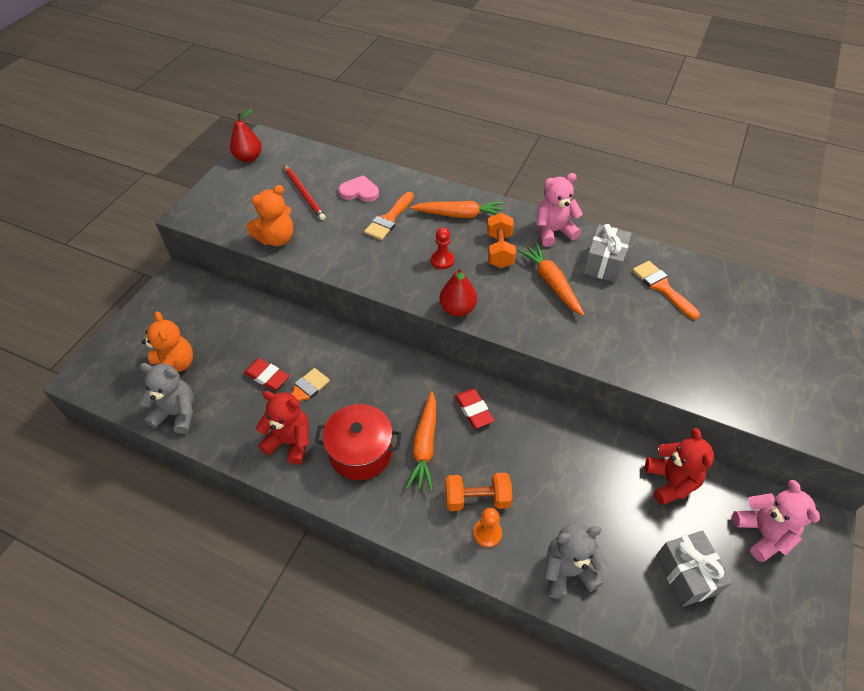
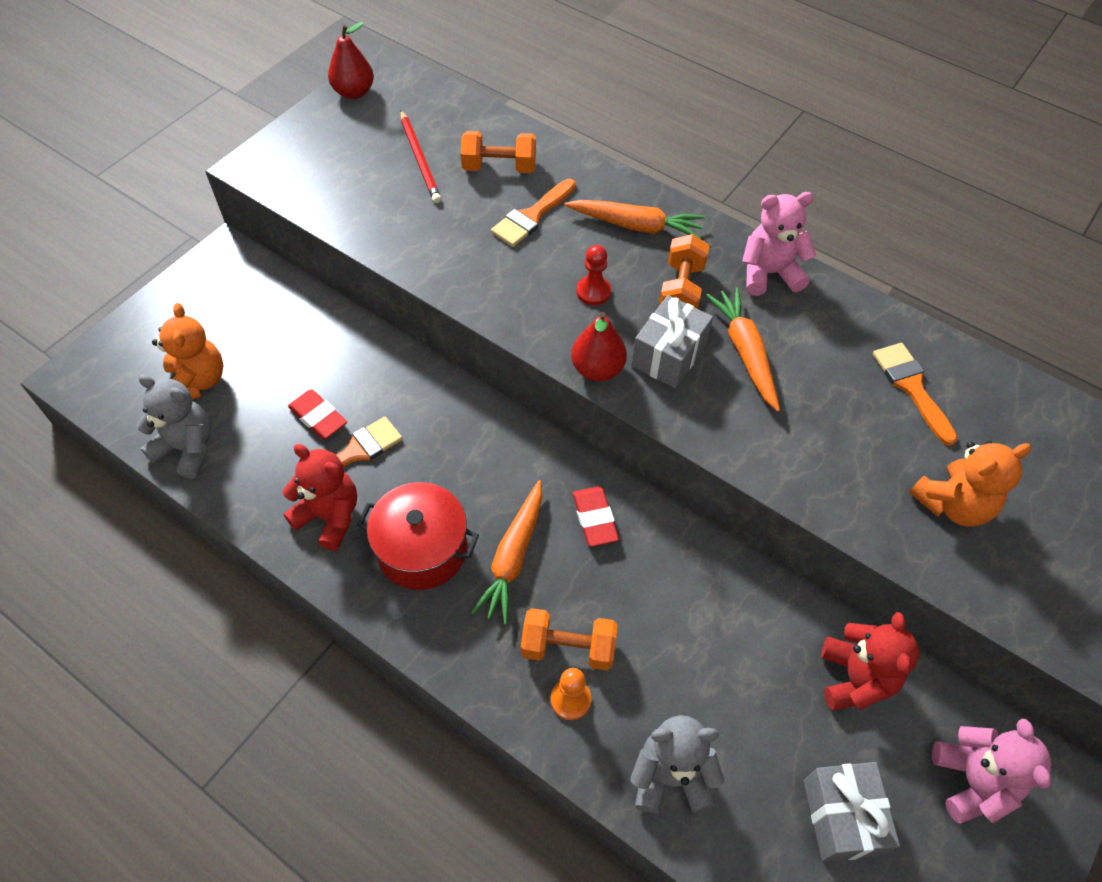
camera: 10 degrees right, 5 degrees up
orange teddy bear [246,185,293,246] -> orange teddy bear moved to [909,441,1031,527]
pink heart [339,175,379,202] -> orange dumbbell [461,131,536,173]
grey gift [583,224,632,282] -> grey gift moved to [631,295,713,388]

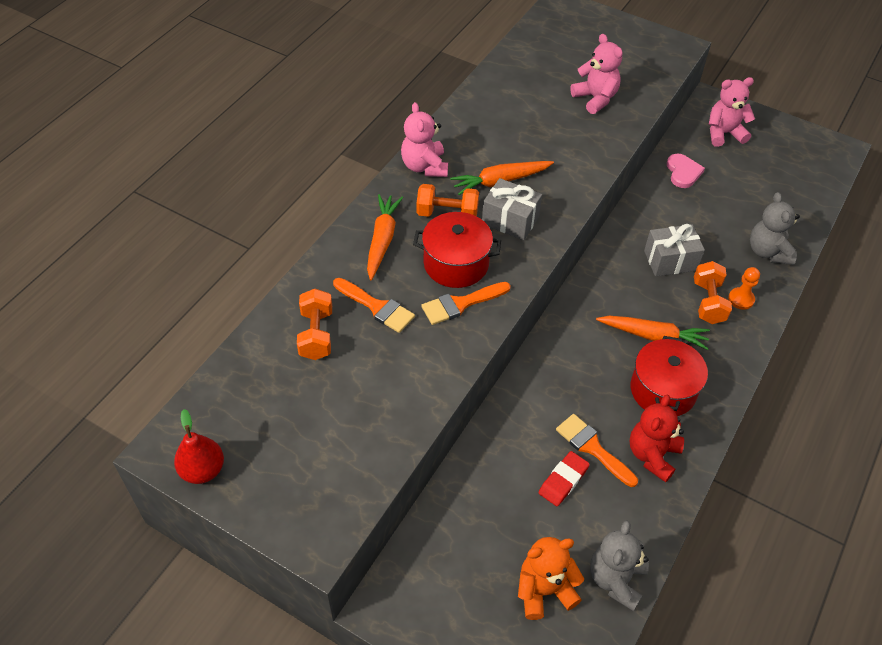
camera: 95 degrees left, 5 degrees down
red pencil [400,110,441,203] -> none
red pear [571,312,627,381] -> none
red eraser [573,486,619,547] -> none
red pawn [577,245,611,305] -> red pot [413,212,501,288]
grey gift [803,762,900,862] -> grey gift moved to [644,224,705,276]
red teddy bear [821,612,919,710] -> pink heart [667,154,705,188]
orange brush [873,343,958,446] -> orange brush moved to [421,282,511,325]
orange teddy bear [909,441,1031,527] -> pink teddy bear [570,34,623,114]

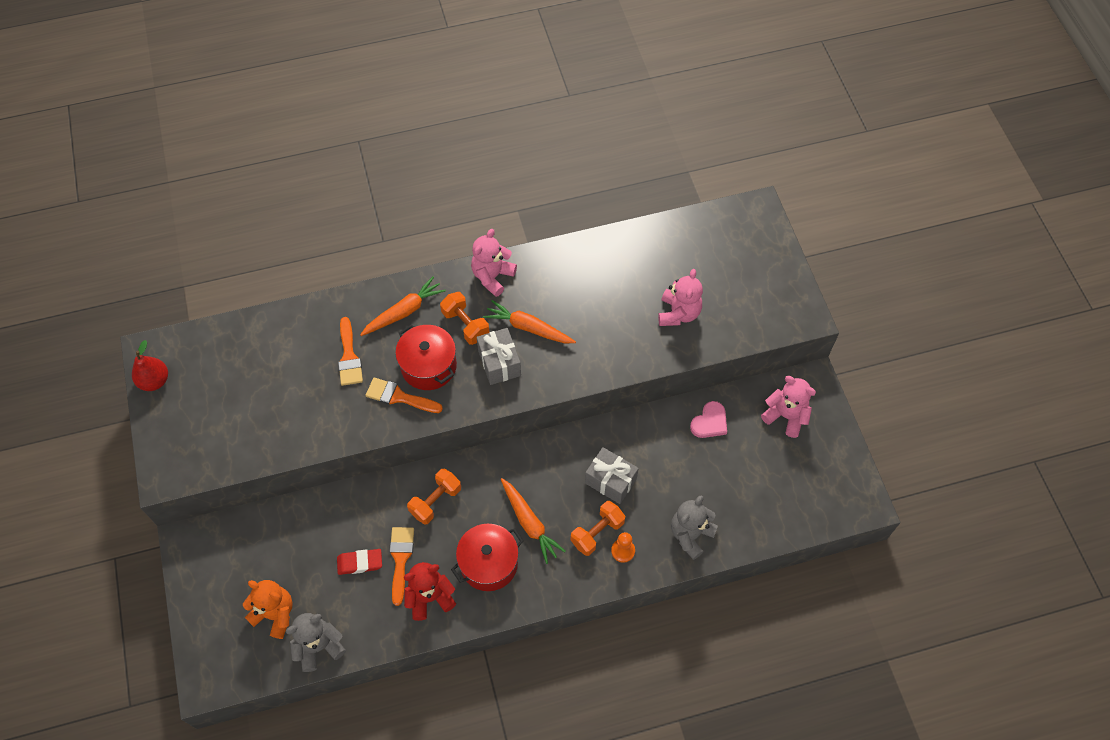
camera: 45 degrees right, 10 degrees up
orange dumbbell [297,289,332,360] -> orange dumbbell moved to [407,469,461,525]

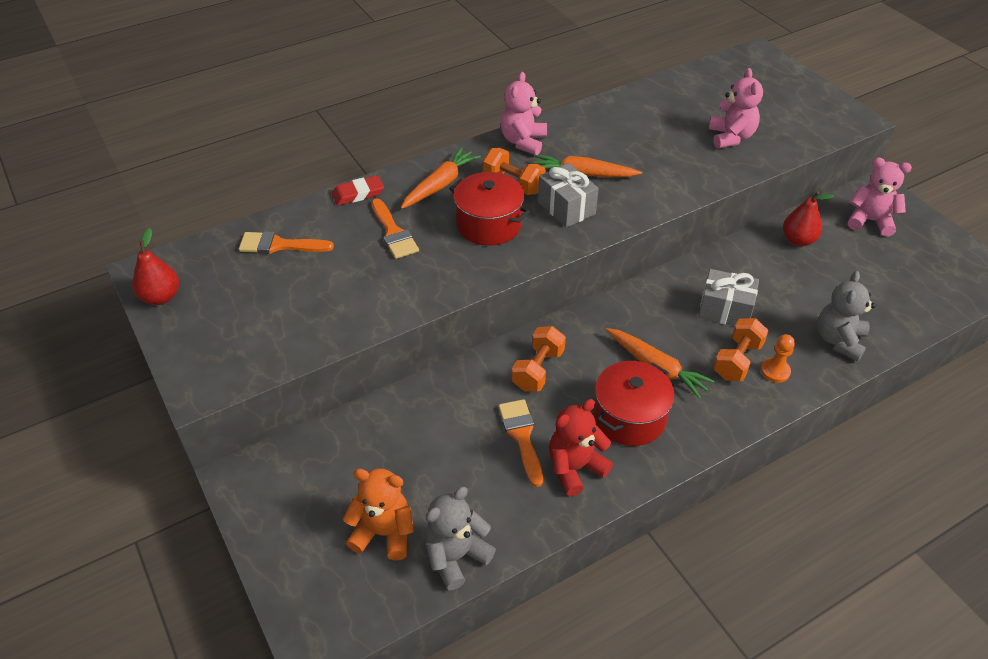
camera: 15 degrees left, 15 degrees down
red eraser [337,549,382,575] -> red eraser moved to [332,175,384,206]
orange brush [365,378,443,413] -> orange brush moved to [239,231,334,254]
pink heart [690,401,727,438] -> red pear [783,191,834,246]

